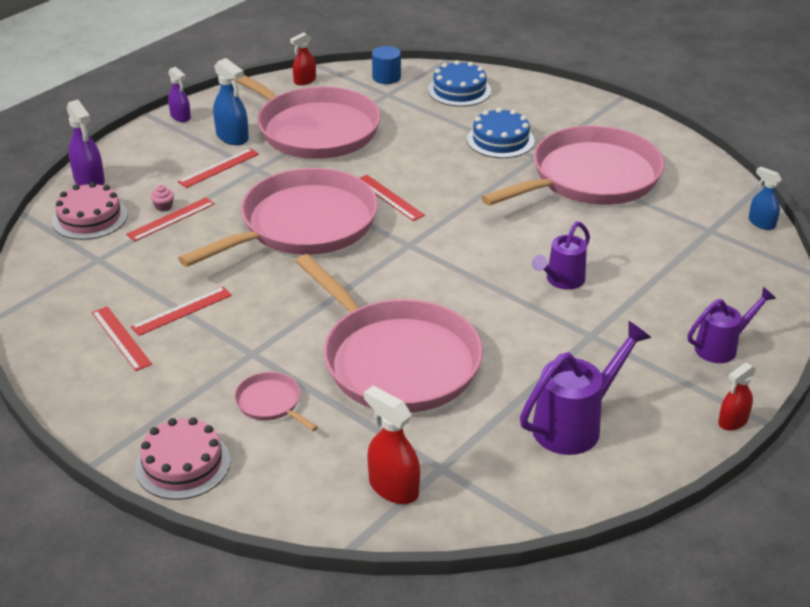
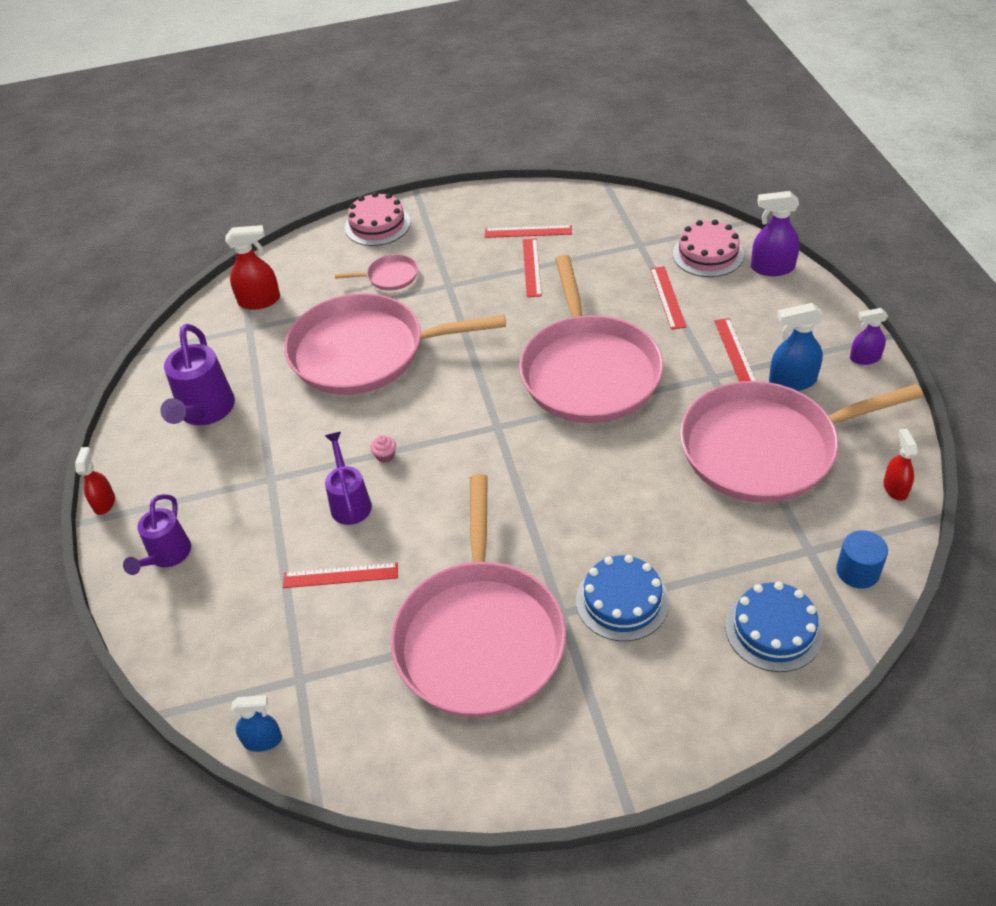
camera: 130 degrees right, 10 degrees up
pink cupcake [151,185,174,211] -> pink cupcake moved to [370,435,396,463]
red ruler [360,175,425,221] -> red ruler moved to [283,563,398,588]

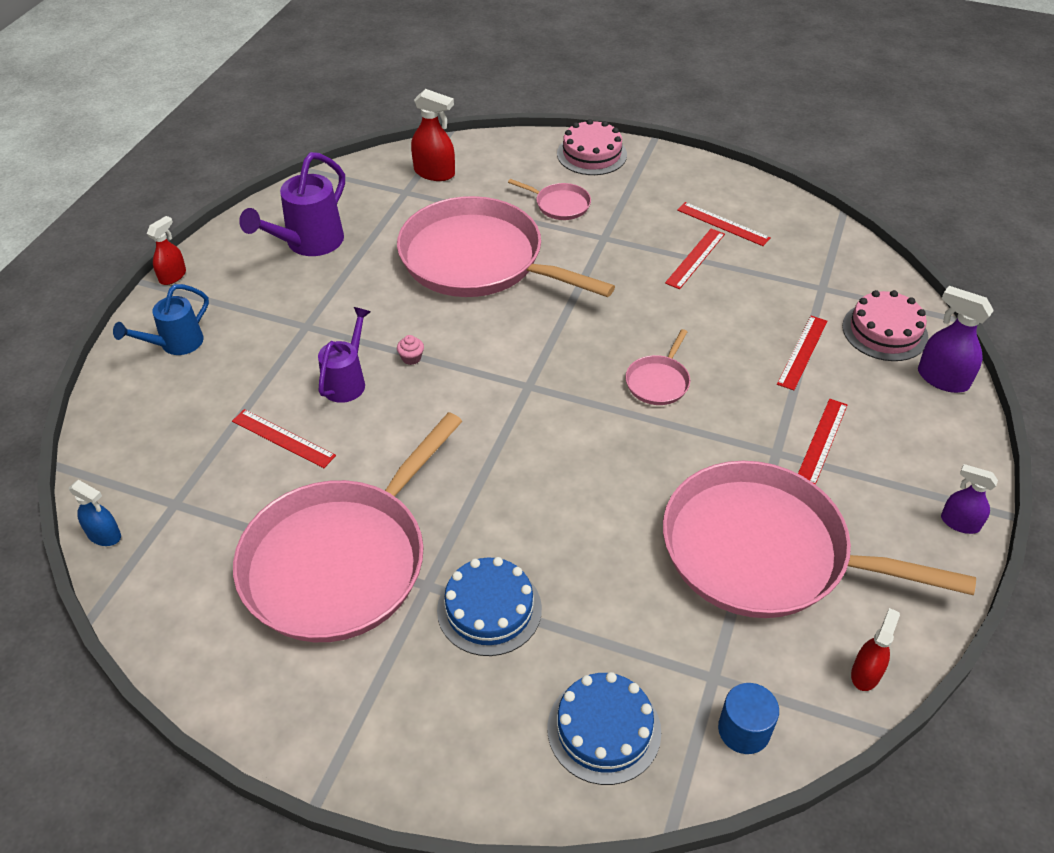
camera: 30 degrees right, 0 degrees up
purple watering can [123,494,191,575] -> blue watering can [113,284,209,355]
pink pan [519,255,663,423] -> pink pan [625,329,690,405], size x0.40
blue spray bottle [769,303,824,391] -> none

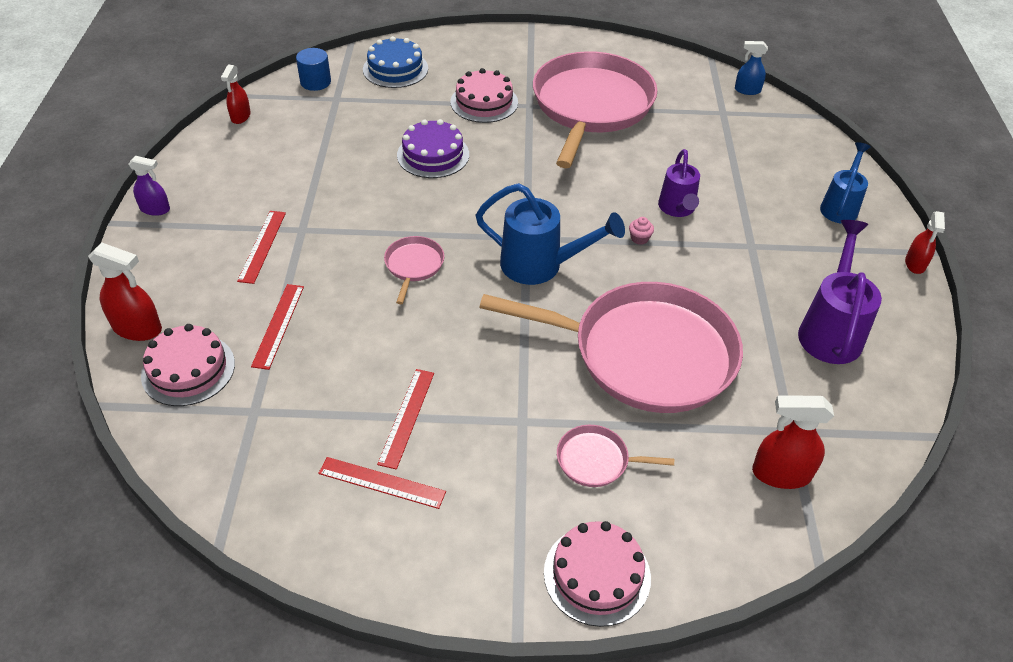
camera: 160 degrees right, 0 degrees up
red ruler [232,409,336,468] -> none
blue cake [437,557,542,656] -> pink cake [450,68,518,123]
pink pan [663,461,976,618] -> none
purple spray bottle [918,286,994,393] -> red spray bottle [88,243,162,341]
none -> purple cake [397,119,469,178]
none -> blue watering can [476,183,625,285]

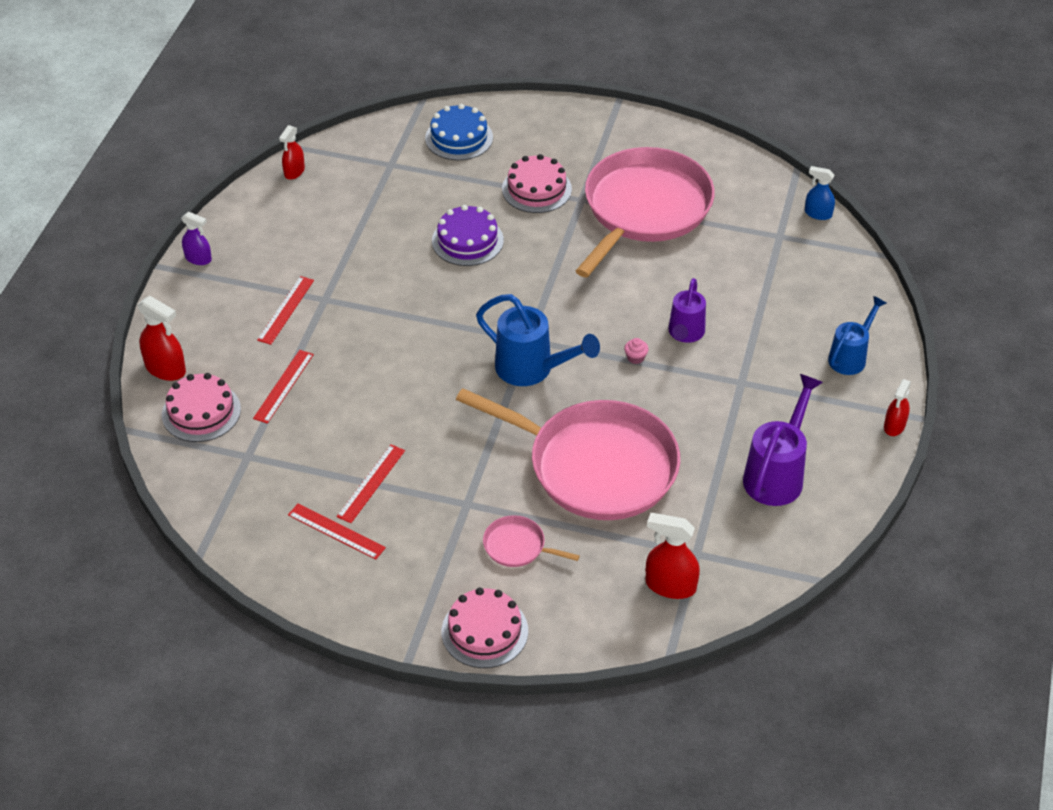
camera: 15 degrees right, 0 degrees up
blue cylinder [296,48,331,91] -> none
pink pan [384,236,444,304] -> none

